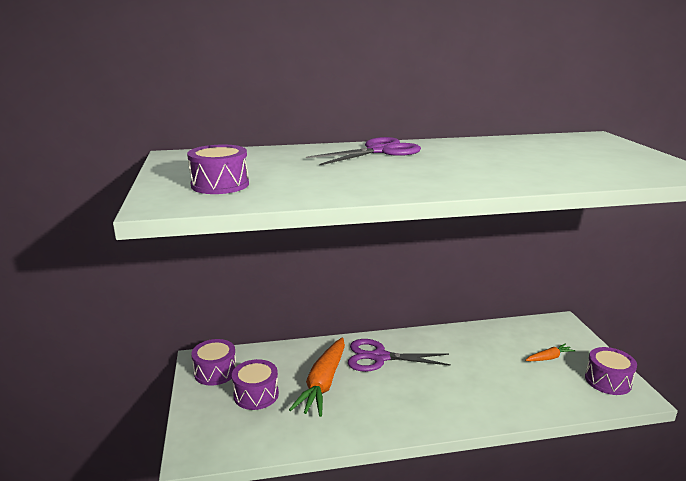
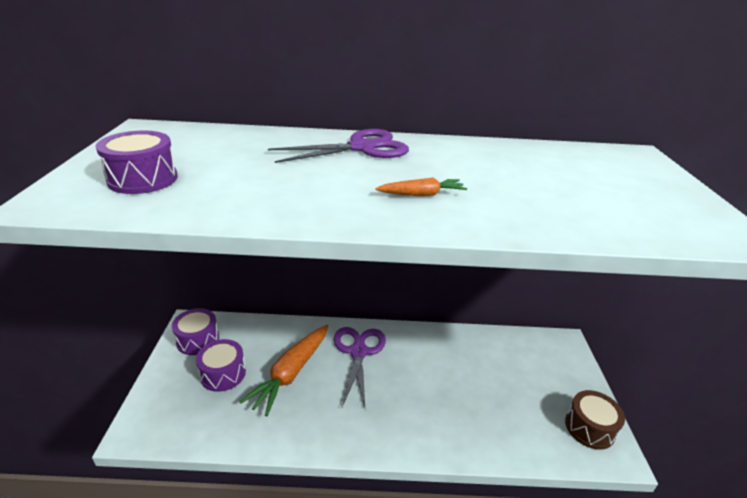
camera: 10 degrees right, 10 degrees up
purple scissors [348,339,451,372] -> purple scissors turned 75 degrees clockwise [334,327,386,408]
orange carrot [525,344,575,361] -> orange carrot moved to [375,177,467,196]
purple drum [585,347,637,395] -> brown drum [565,390,625,450]

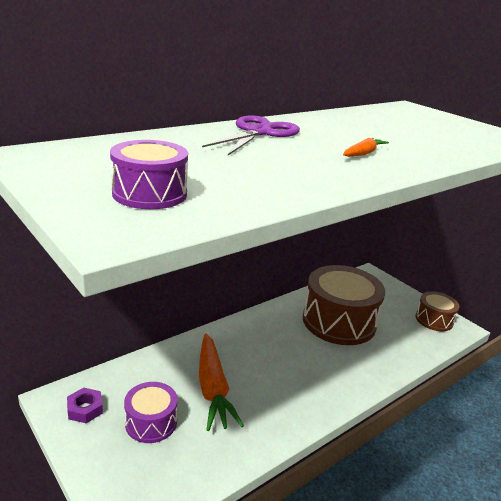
camera: 40 degrees left, 5 degrees down
purple drum [172,308,219,355] -> purple nut [67,388,103,423]
purple scissors [334,327,386,408] -> none
none -> brown drum [303,265,385,345]

